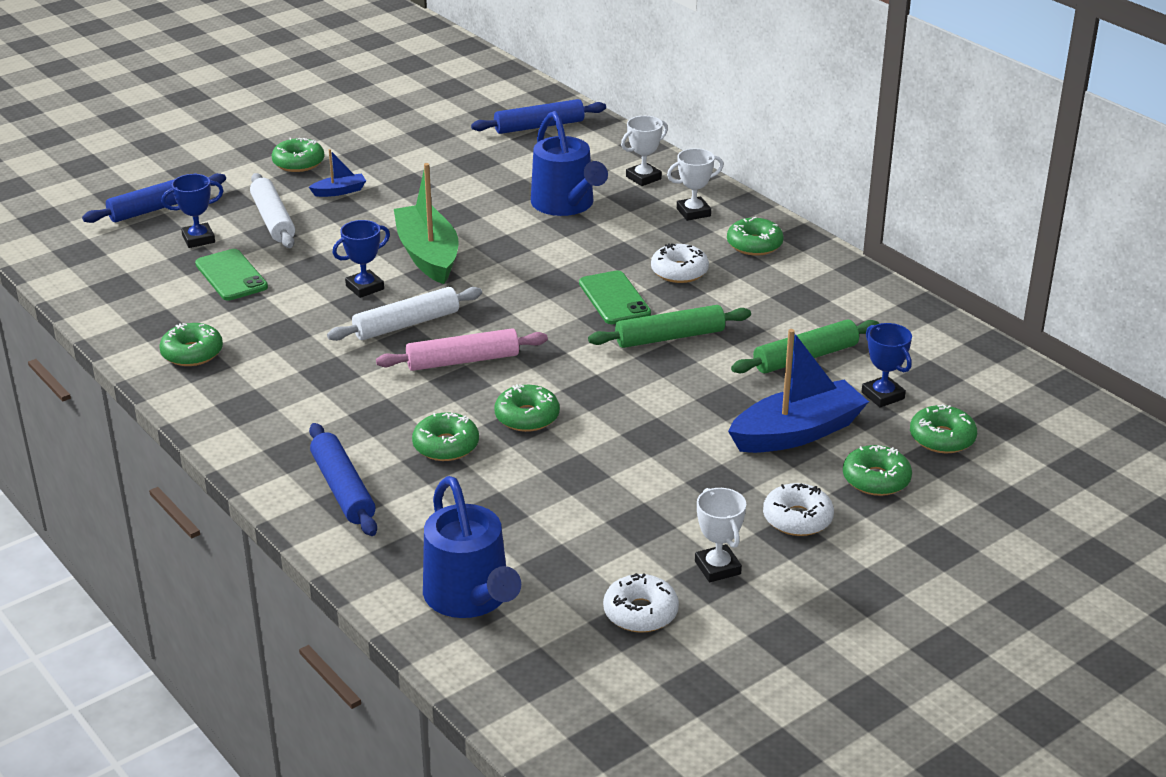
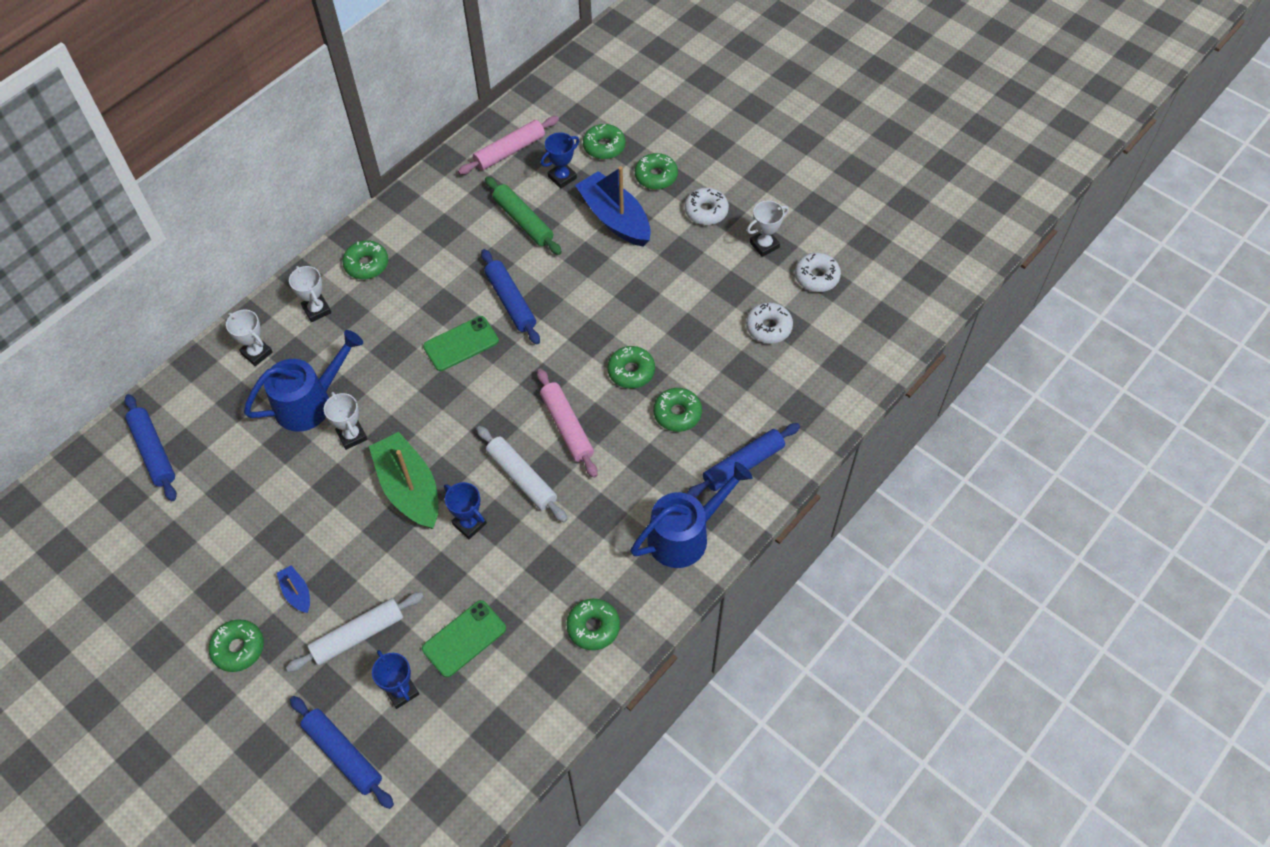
camera: 100 degrees left, 25 degrees up
green boat [394,163,459,284] -> green boat turned 90 degrees clockwise [369,432,438,529]
blue watering can [423,476,521,618] -> blue watering can moved to [630,462,753,568]
green rolling pin [588,305,751,348] -> blue rolling pin [481,249,540,345]
white donut [651,243,709,283] -> white donut moved to [746,302,793,344]
none -> white trophy [324,392,368,450]
none -> pink rolling pin [458,116,559,175]

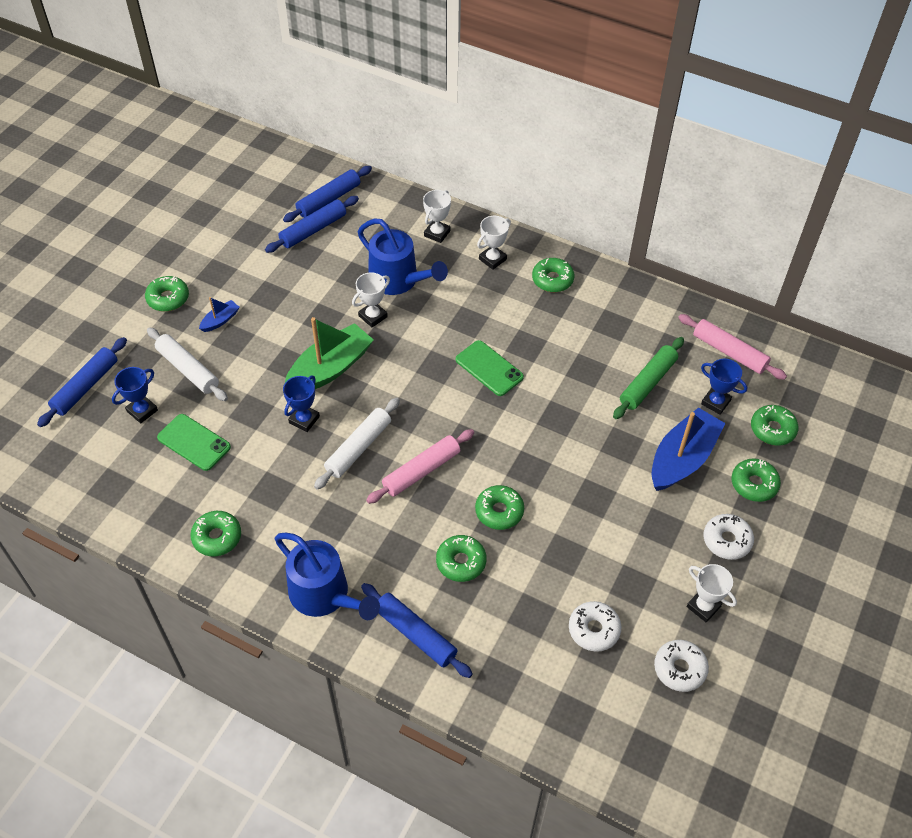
camera: 75 degrees right, 5 degrees down
blue rolling pin [481,249,540,345] -> blue rolling pin moved to [265,196,359,253]

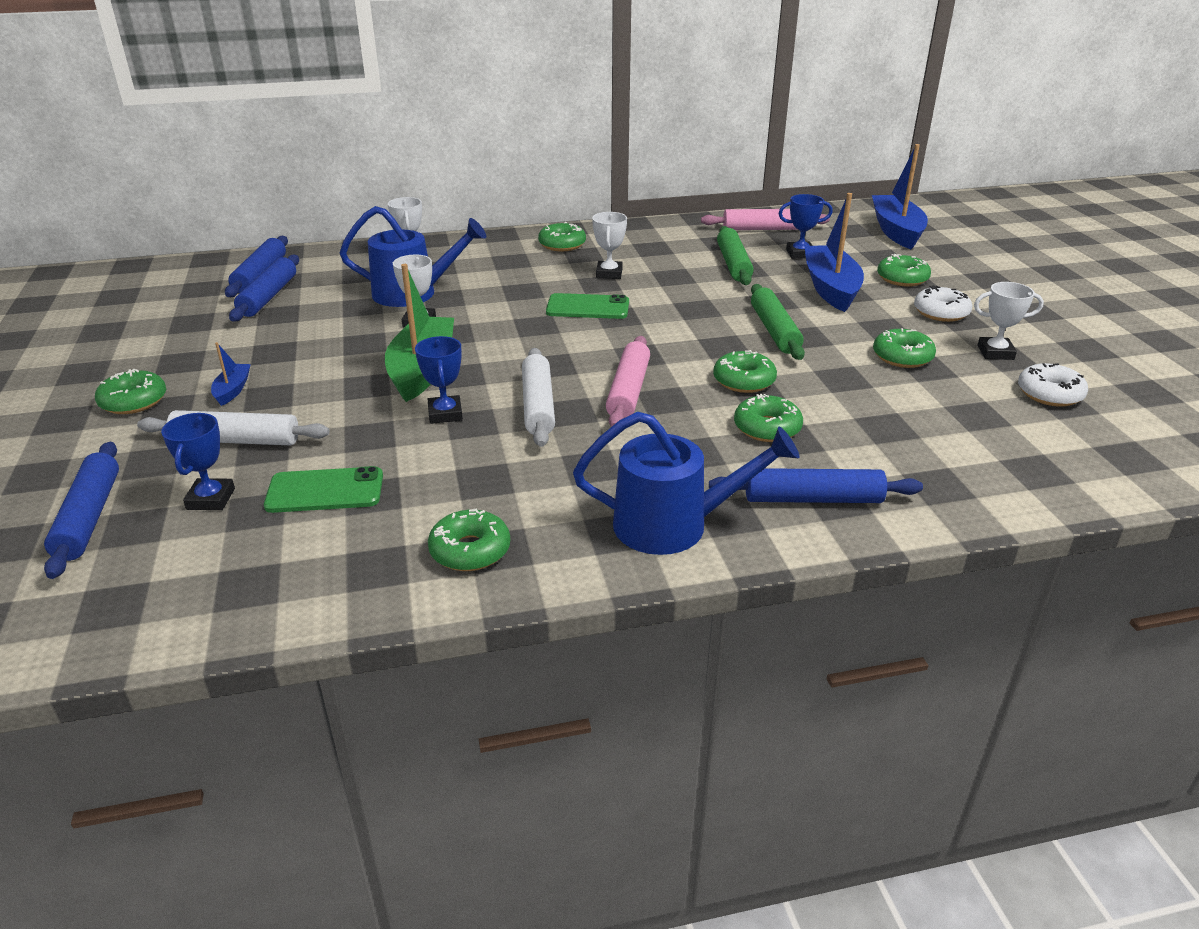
camera: 40 degrees left, 20 degrees down
white trophy [477,216,511,270] -> white trophy moved to [592,212,627,279]
white donut [569,601,622,652] -> none
green donut [751,405,799,446] -> green donut moved to [873,328,936,368]
none -> green rolling pin [751,284,805,360]
none -> blue boat [872,144,928,249]

